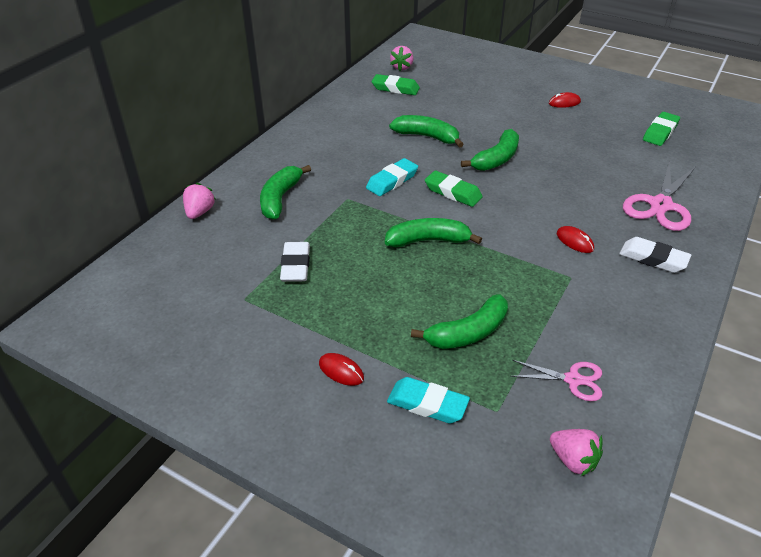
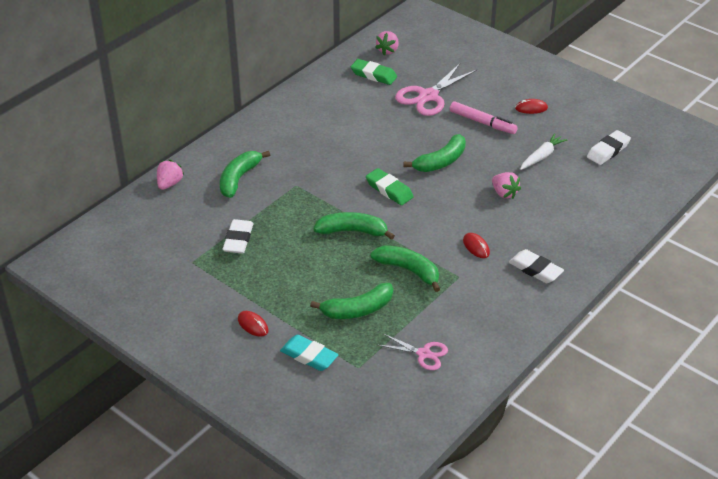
camera: 10 degrees right, 0 degrees up
turquoise eraser [366,158,418,196] -> none
green banana [389,115,464,148] -> green banana moved to [370,245,440,292]
pink strawberry [550,429,603,476] -> pink strawberry moved to [492,172,521,199]
pink scissors [623,160,696,231] -> pink scissors moved to [395,62,477,116]
green eraser [643,112,680,146] -> white eraser [587,130,631,165]
none -> pink marker [450,101,518,134]
none -> white carrot [520,133,568,170]

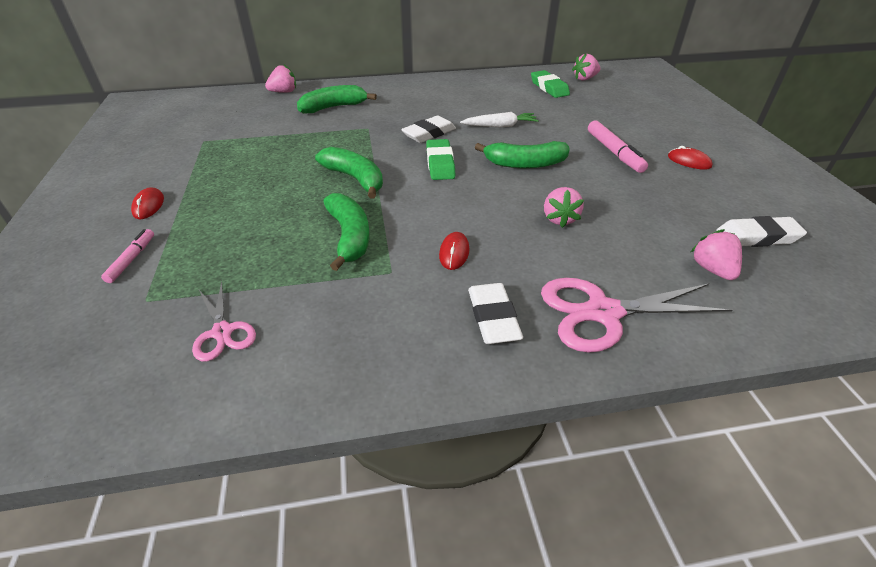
camera: 40 degrees right, 0 degrees up
white eraser [222,219,254,254] -> white eraser moved to [401,116,456,143]
turquoise eraser [280,335,339,371] -> pink marker [101,229,154,283]
green banana [310,283,393,319] -> none
pink scissors [395,62,477,116] -> pink scissors moved to [541,278,733,352]
white carrot [520,133,568,170] -> white carrot moved to [460,112,539,127]
none -> pink strawberry [691,229,742,280]

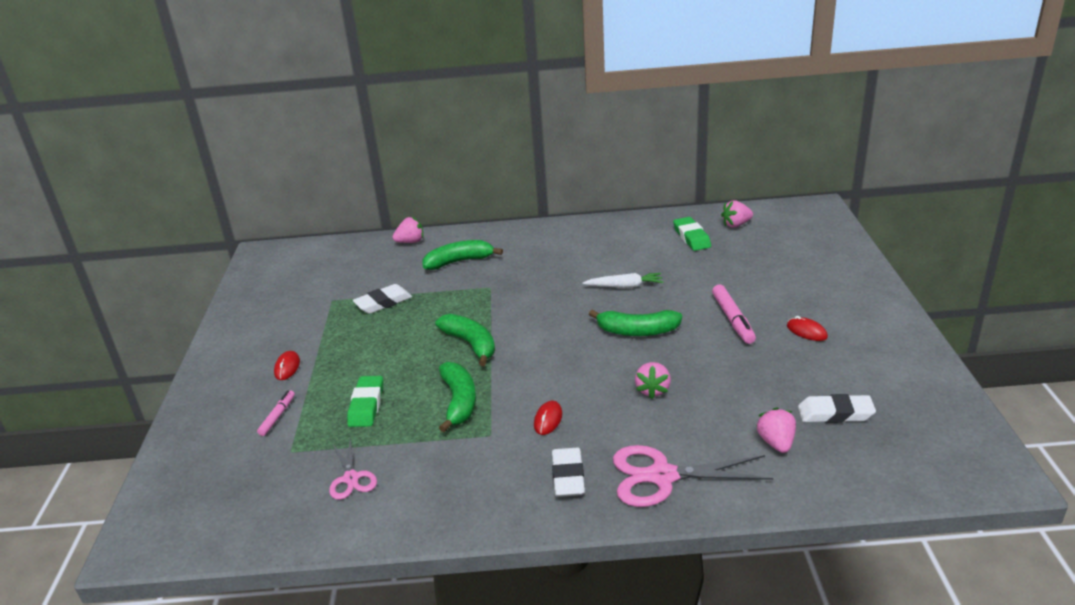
camera: 10 degrees right, 10 degrees down
white eraser [401,116,456,143] -> white eraser moved to [353,284,412,314]
green eraser [426,139,455,180] -> green eraser moved to [347,376,383,427]

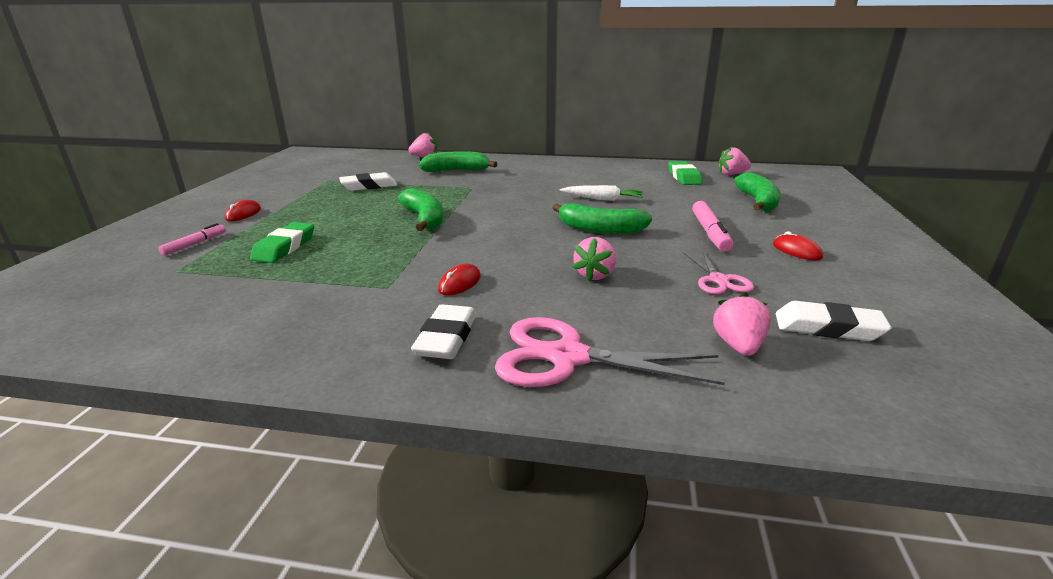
camera: 10 degrees right, 5 degrees down
pink scissors [329,438,377,500] -> pink scissors moved to [683,250,754,294]
green banana [439,362,476,432] -> green banana moved to [734,172,781,212]

